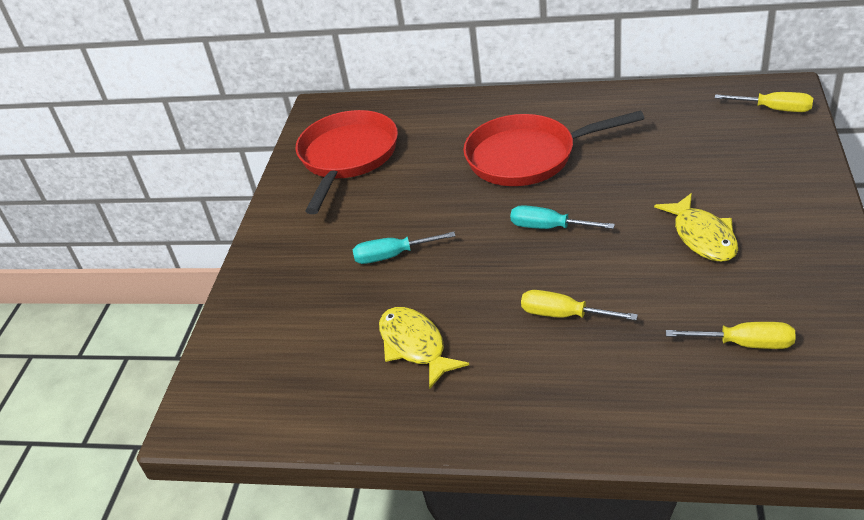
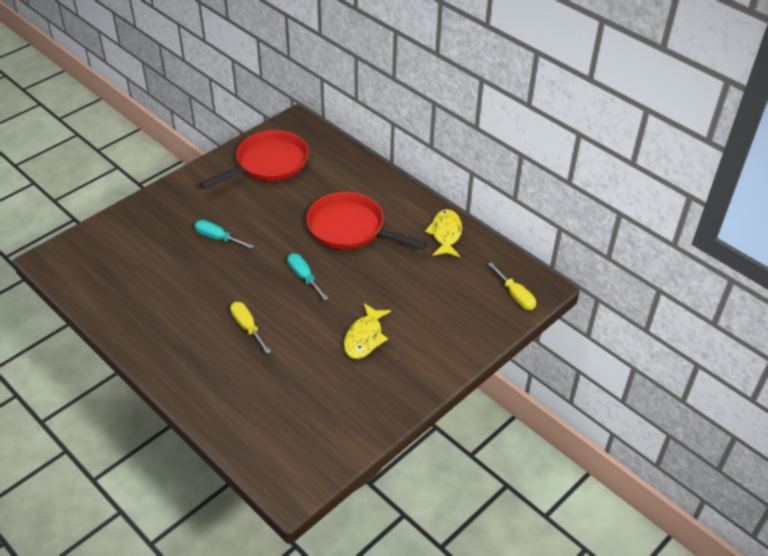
camera: 30 degrees right, 5 degrees up
yellow fish [379,307,469,389] -> yellow fish moved to [425,209,462,257]
yellow screwdriver [666,322,796,349] -> none

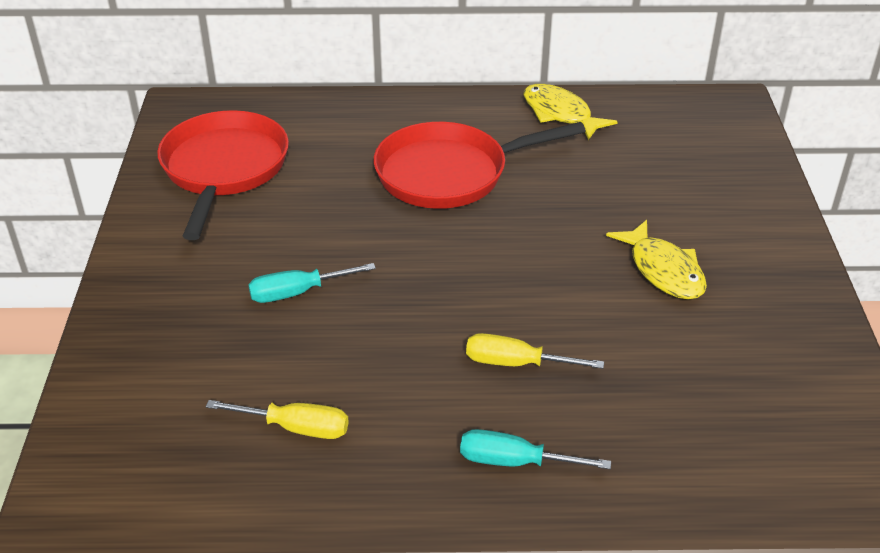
camera: 45 degrees left, 5 degrees down
turquoise screwdriver [287,253,329,300] -> turquoise screwdriver moved to [460,429,611,469]
yellow screwdriver [488,262,536,310] -> yellow screwdriver moved to [206,400,349,439]

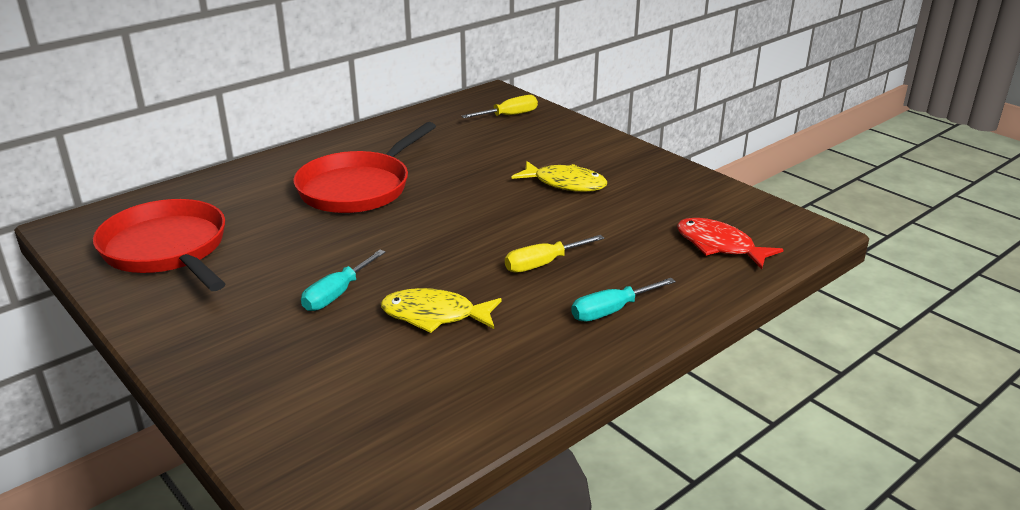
camera: 40 degrees left, 10 degrees down
yellow screwdriver [206,400,349,439] -> yellow screwdriver moved to [461,95,538,118]
yellow fish [523,84,618,140] -> yellow fish moved to [381,288,502,333]
none -> red fish [677,218,784,269]

